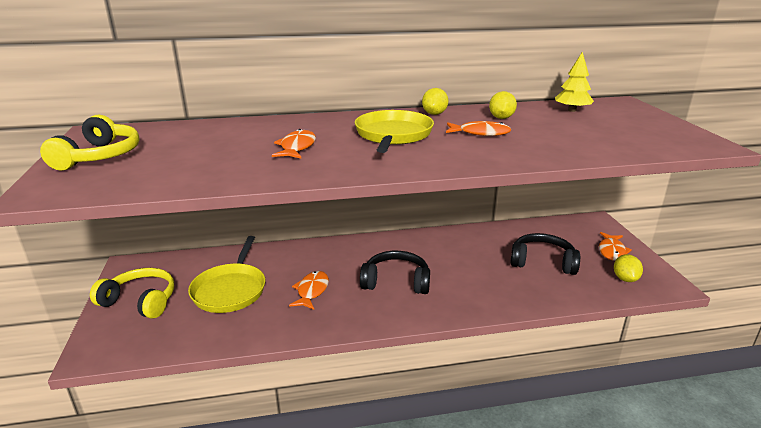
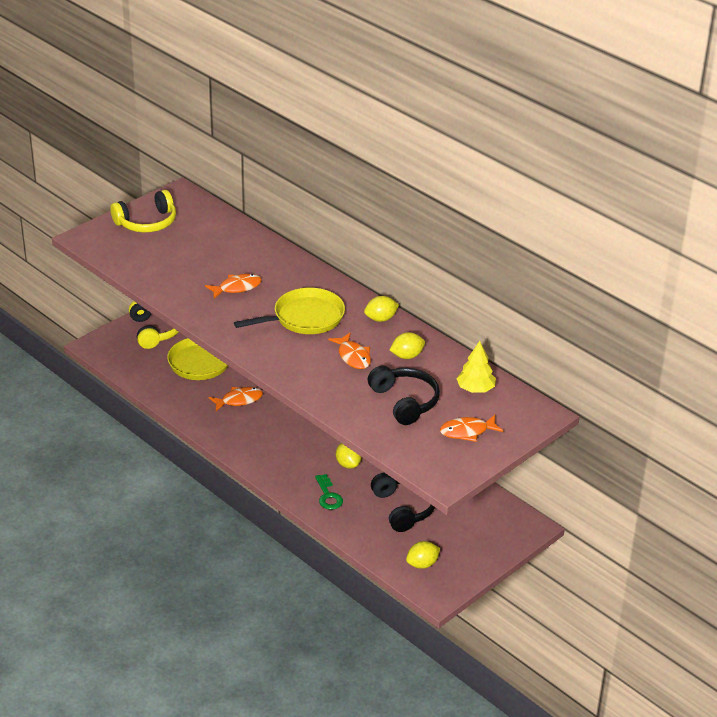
camera: 55 degrees right, 10 degrees up
black headphones [360,251,430,294] -> black headphones moved to [368,366,440,425]
orange fish [599,232,632,261] -> orange fish moved to [440,415,504,442]
none -> green key [315,474,343,510]
none -> yellow lemon [336,443,361,469]

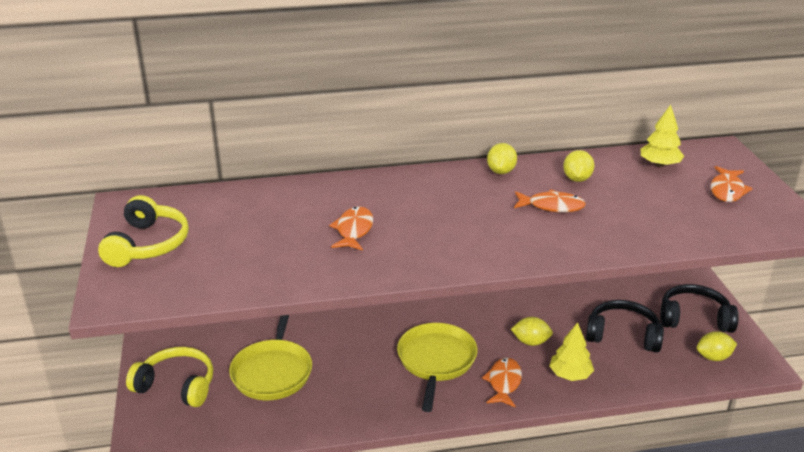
camera: 55 degrees left, 5 degrees down
orange fish [209,387,263,411] -> orange fish moved to [482,358,522,408]
yellow pan [234,288,345,334] -> yellow pan moved to [397,323,478,412]
green key [315,474,343,510] -> yellow tree [550,322,594,381]
black headphones [368,366,440,425] -> black headphones moved to [660,284,739,333]
yellow lemon [406,541,440,569] -> yellow lemon turned 75 degrees clockwise [697,331,737,361]

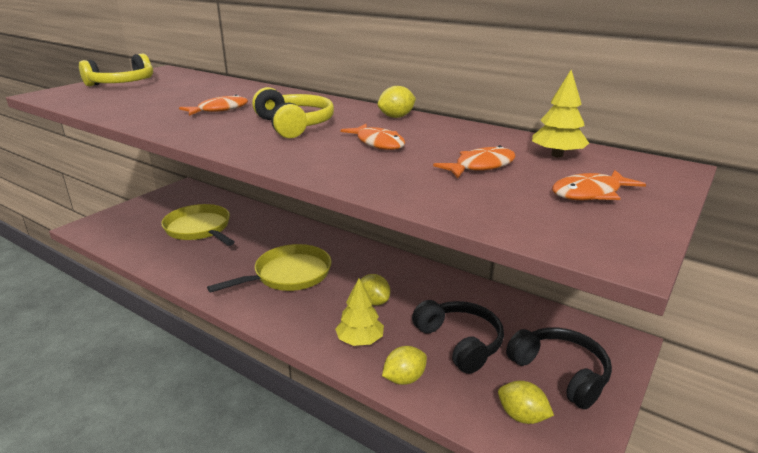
camera: 45 degrees right, 5 degrees down
yellow headphones [126,347,213,407] -> yellow headphones moved to [252,87,334,138]
yellow pan [229,315,312,400] -> yellow pan turned 90 degrees clockwise [161,204,235,246]
orange fish [482,358,522,408] -> orange fish moved to [433,145,516,178]
yellow lemon [563,150,595,182] -> yellow lemon moved to [382,346,427,385]

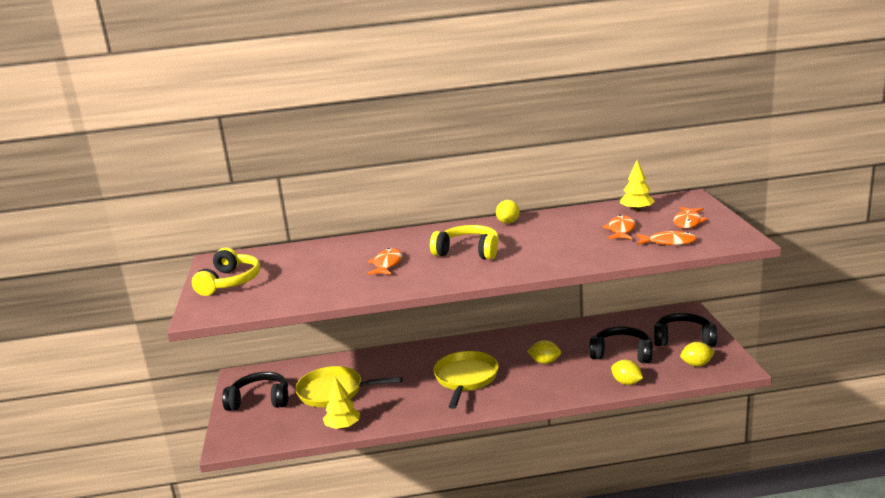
camera: 40 degrees left, 5 degrees down
yellow tree [335,278,384,346] -> yellow tree moved to [323,377,360,429]
orange fish [340,124,405,150] -> orange fish moved to [637,231,697,245]
yellow lemon [382,346,427,385] -> yellow lemon turned 60 degrees counterclockwise [611,360,643,385]
none -> black headphones [222,372,288,411]

